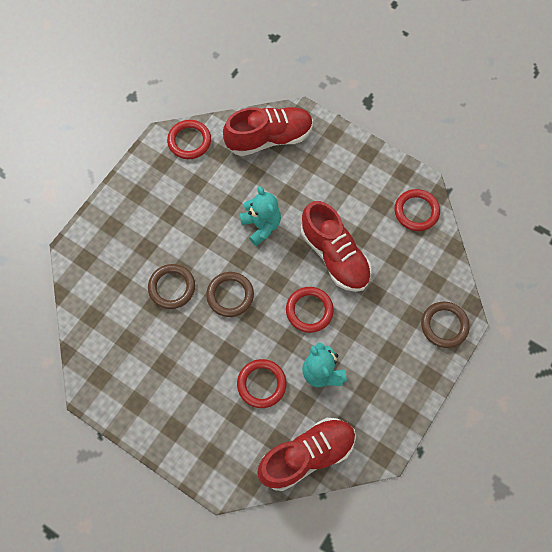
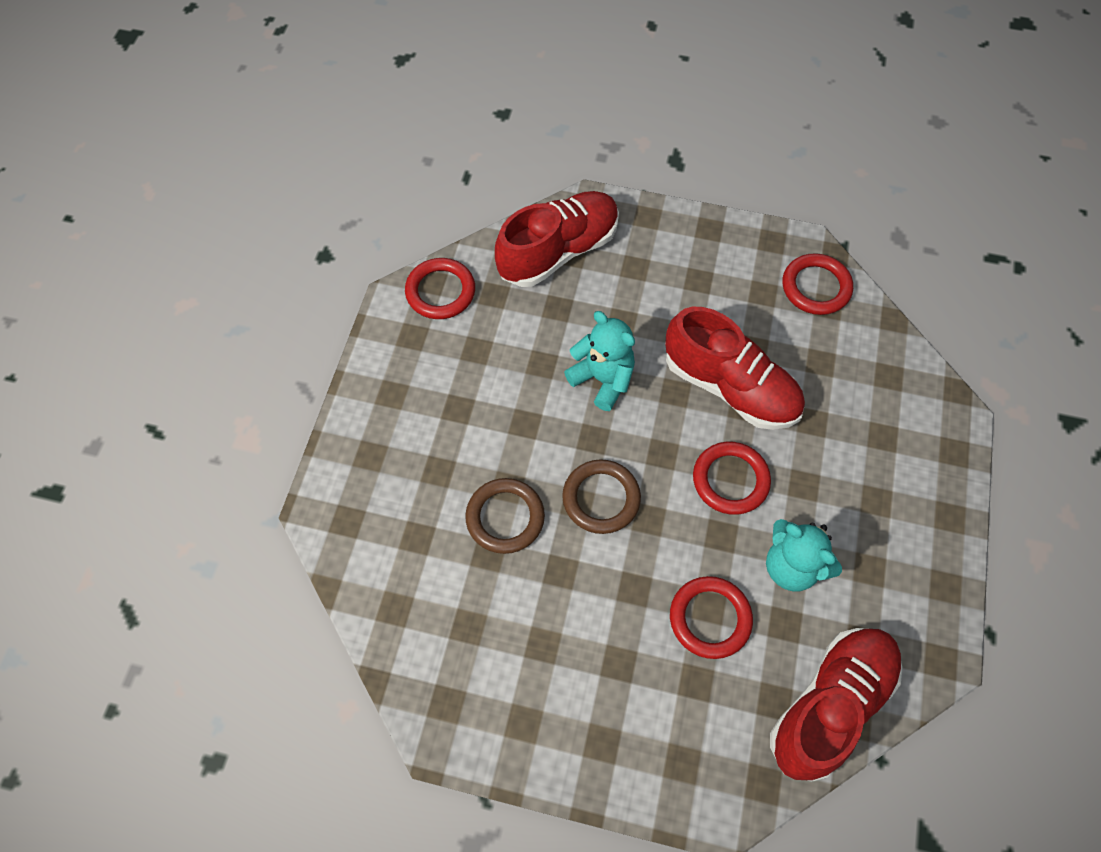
camera: 20 degrees left, 5 degrees down
brown ring [421,301,470,348] -> none

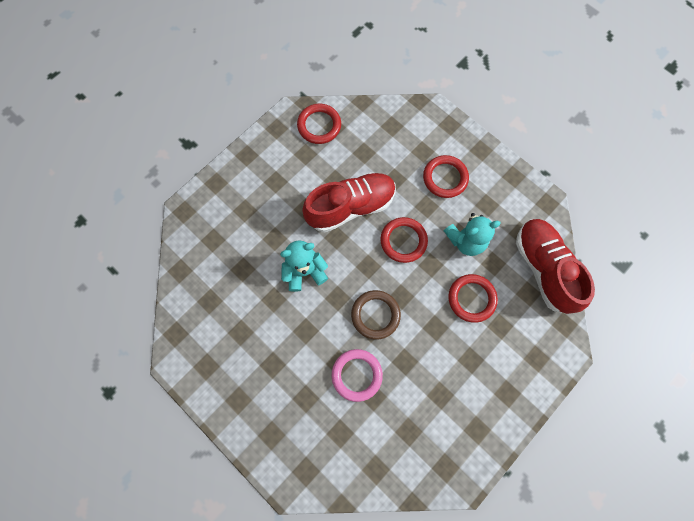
camera: 60 degrees left, 10 degrees up
red ring [405,258,475,319] -> red ring moved to [423,155,469,198]
brown ring [465,478,545,554] -> pink ring [331,349,383,402]
red shoe [495,191,619,287] -> none

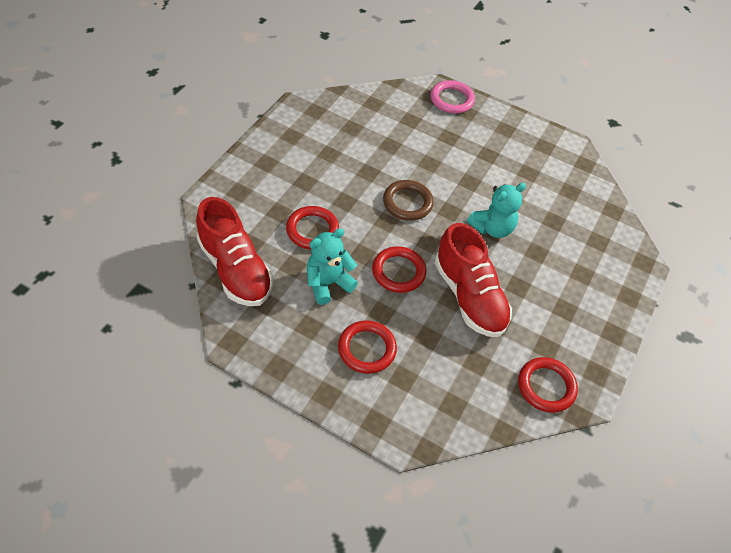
camera: 160 degrees right, 20 degrees down
red shoe [302,172,396,232] -> red shoe turned 75 degrees counterclockwise [435,223,512,337]
pink ring [331,349,383,402] -> pink ring moved to [431,80,475,114]

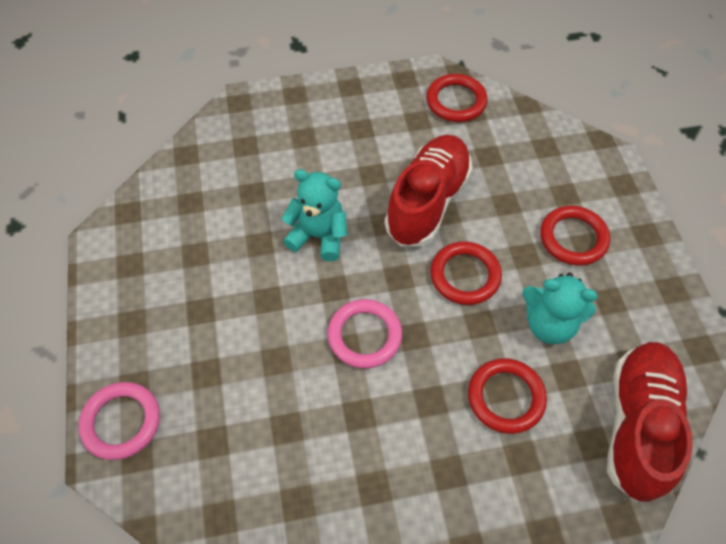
camera: 125 degrees left, 5 degrees up
brown ring [383,180,434,221] -> pink ring [327,299,402,369]

